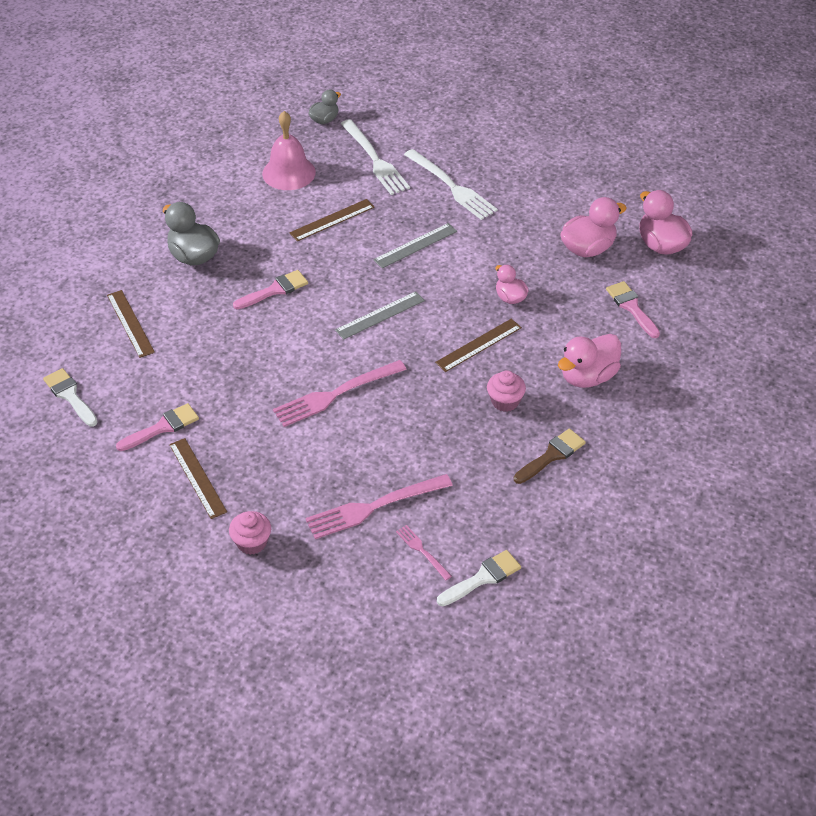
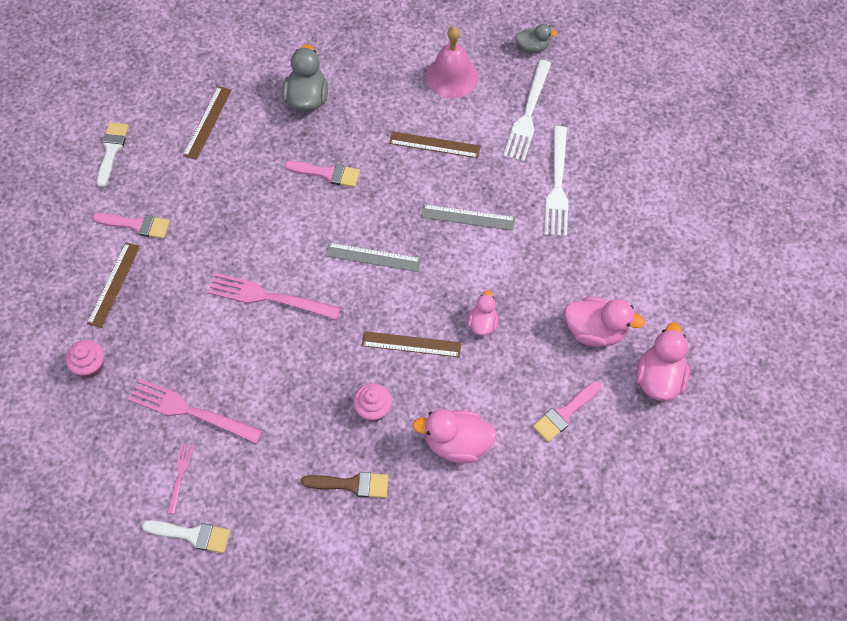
camera: 45 degrees right, 15 degrees up
pink brush [606,281,660,338] -> pink brush turned 150 degrees counterclockwise [532,381,602,442]

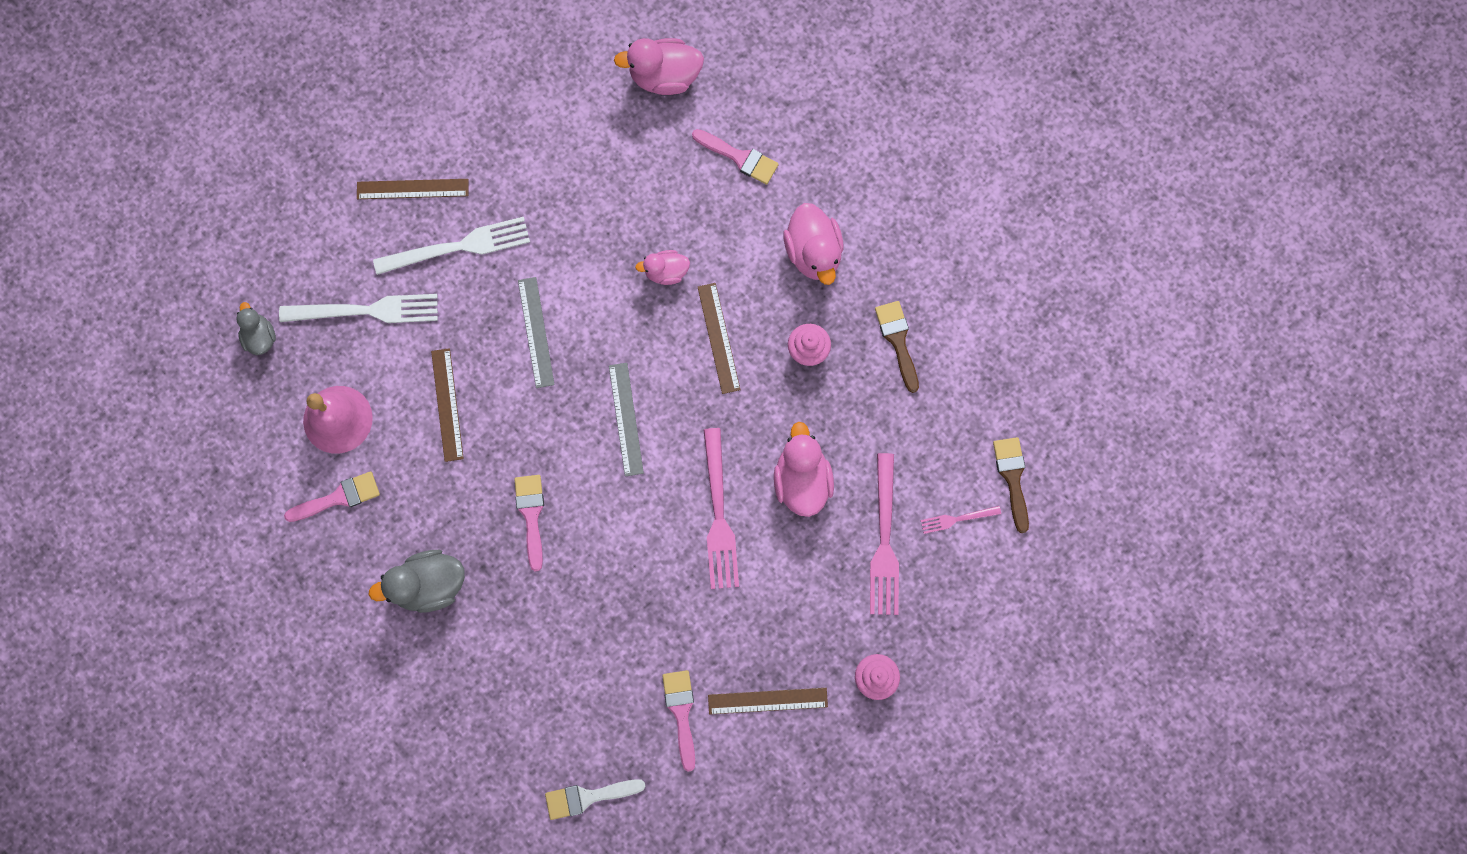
camera: 110 degrees left, 15 degrees up
white brush [142,520,230,553] -> brown brush [993,437,1029,533]
brown ruler [183,86,231,160] -> brown ruler moved to [357,179,469,199]
pink duck [564,297,645,347] -> pink duck moved to [774,422,834,517]
none -> pink brush [284,471,380,522]

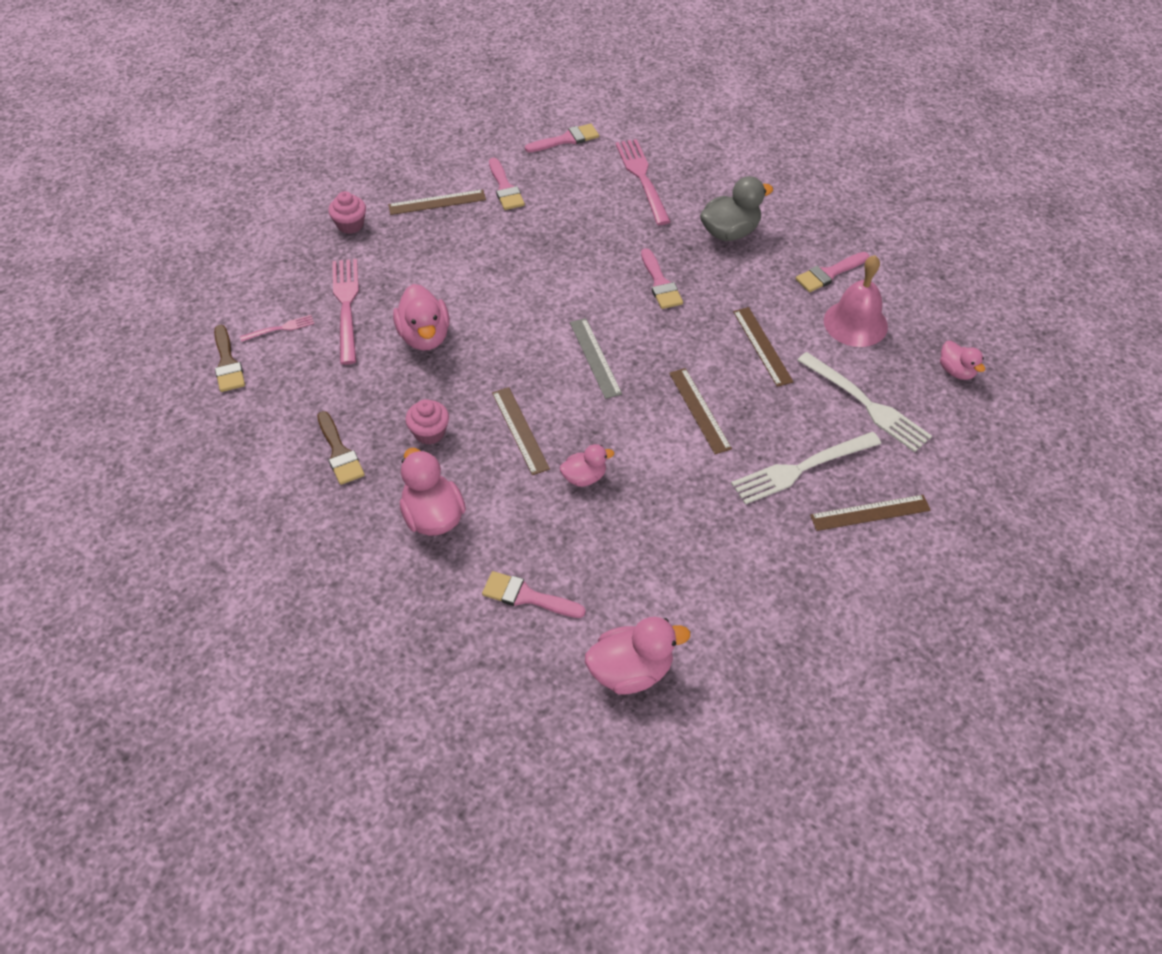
camera: 170 degrees right, 25 degrees down
grey duck [236,302,276,355] -> pink duck [940,341,985,380]
white fork [279,294,438,323] -> white fork turned 120 degrees counterclockwise [797,352,932,452]
grey ruler [518,277,555,388] -> brown ruler [669,368,732,454]
white brush [545,779,645,820] -> pink brush [525,124,599,152]
pink fork [703,428,739,589] -> pink fork moved to [615,139,671,225]

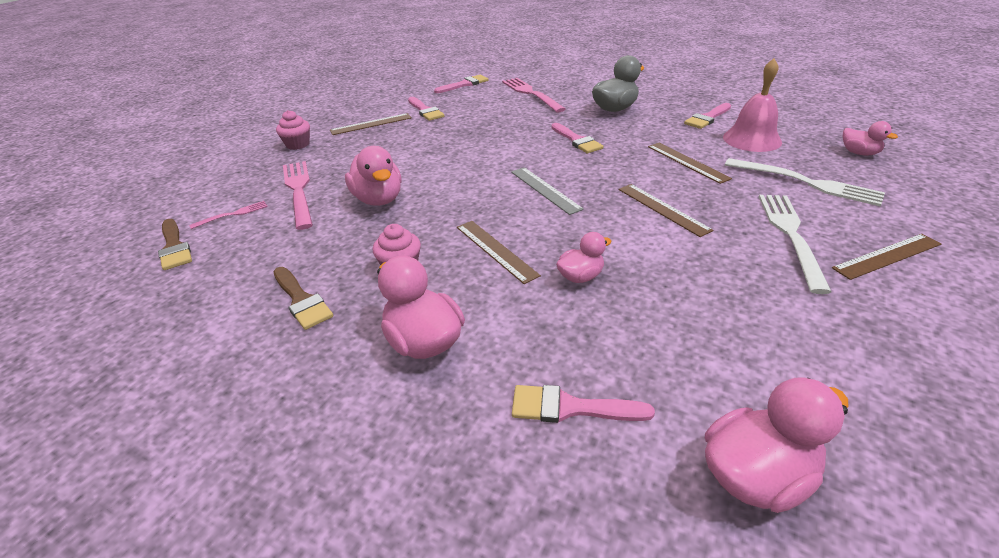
camera: 10 degrees left, 15 degrees down
white fork [731,432,881,504] -> white fork turned 135 degrees clockwise [759,195,832,294]

